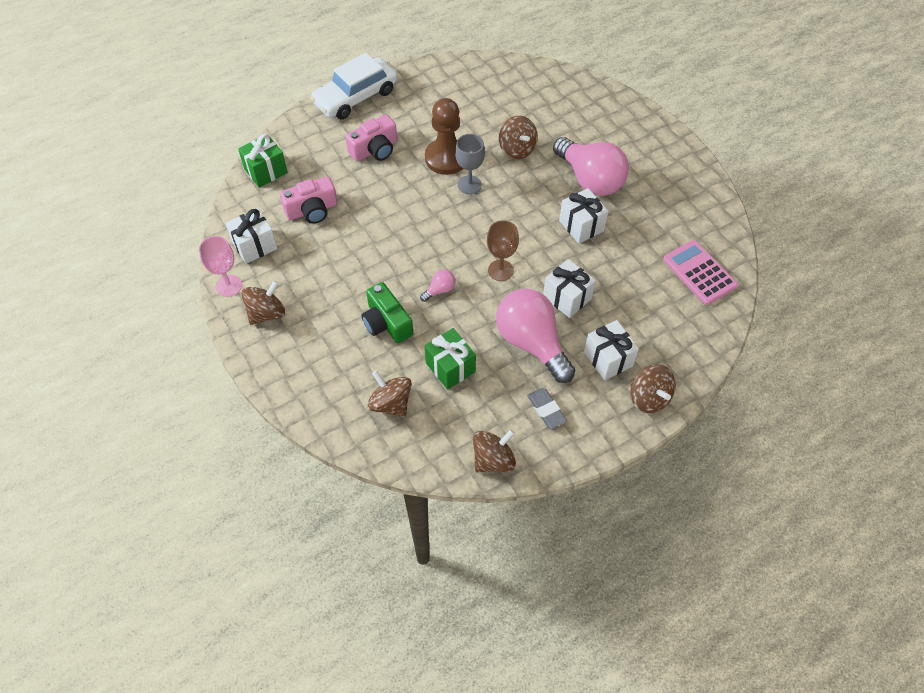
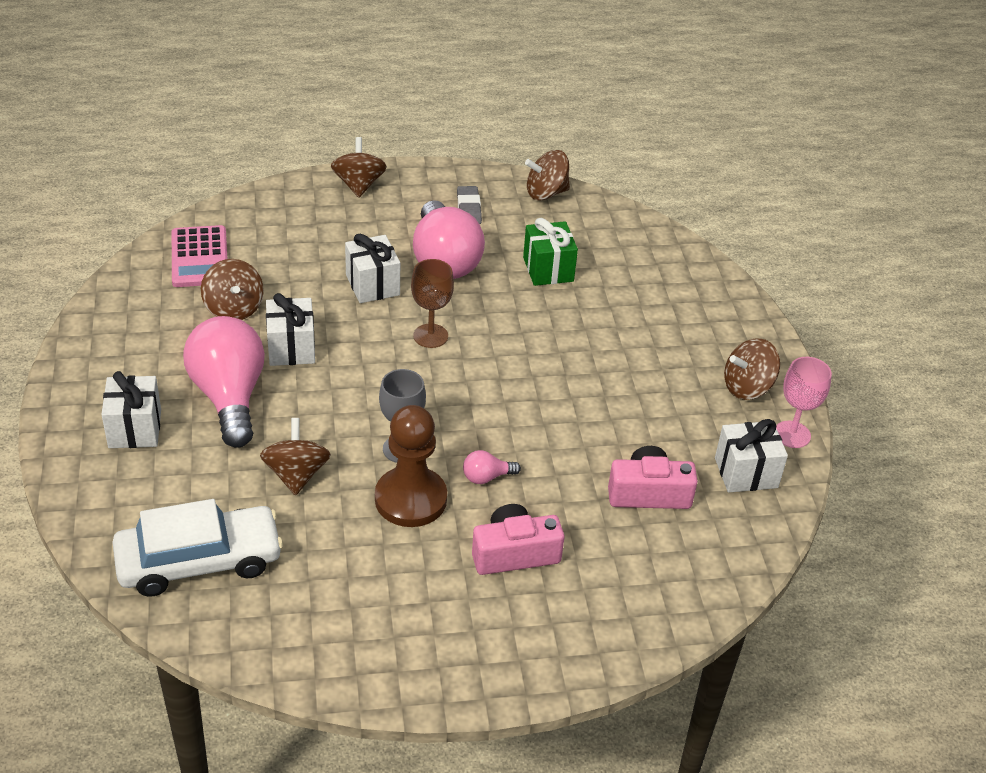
camera: 160 degrees left, 15 degrees down
green gift [238,134,288,188] -> none
white car [310,53,398,119] -> white car moved to [112,499,283,597]
green camera [362,282,413,343] -> none
brown spinning top [367,370,412,417] -> brown spinning top moved to [201,259,264,320]
pink light bulb [420,270,455,302] -> pink light bulb moved to [463,450,521,484]
white gift [584,320,639,380] -> white gift moved to [101,371,161,448]

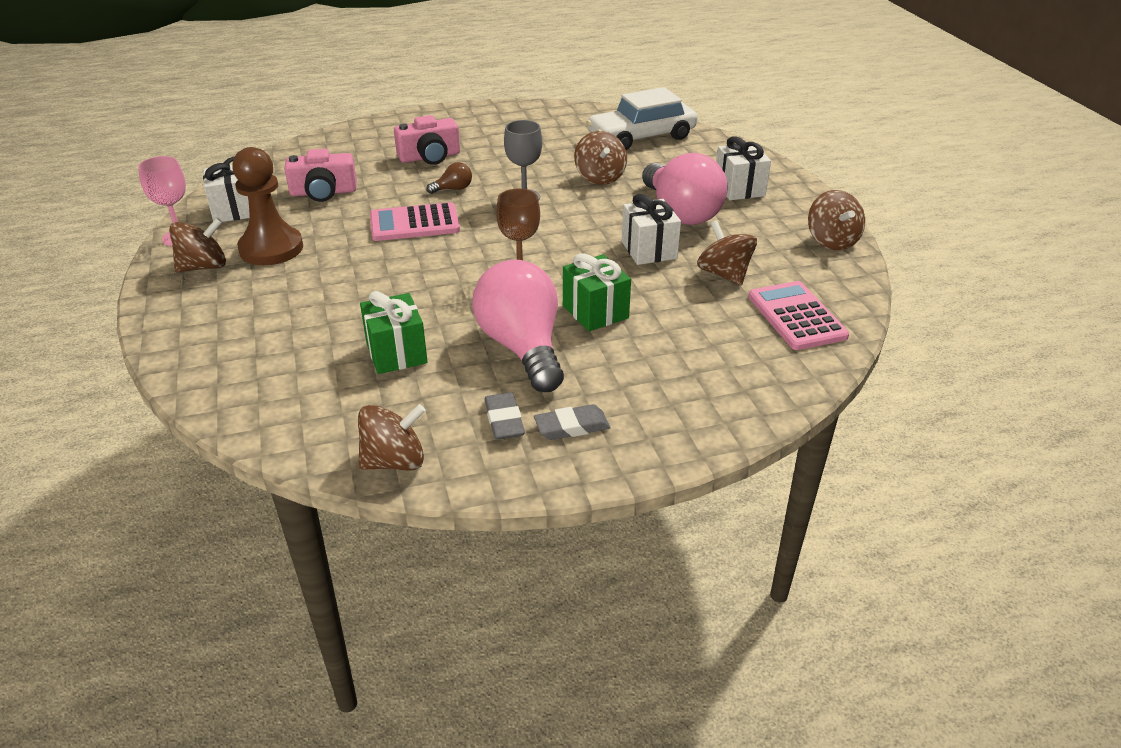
camera: 175 degrees right, 5 degrees down
brown spinning top [331,137,387,198] -> brown spinning top moved to [808,190,865,250]
white gift [345,234,400,303] -> green gift [563,253,631,331]
brown pawn [375,405,447,527] -> brown pawn moved to [232,147,303,265]
pink light bulb [463,450,521,484] -> brown light bulb [426,162,472,194]
none -> pink calculator [370,202,460,241]
none -> grey eraser [534,404,610,440]

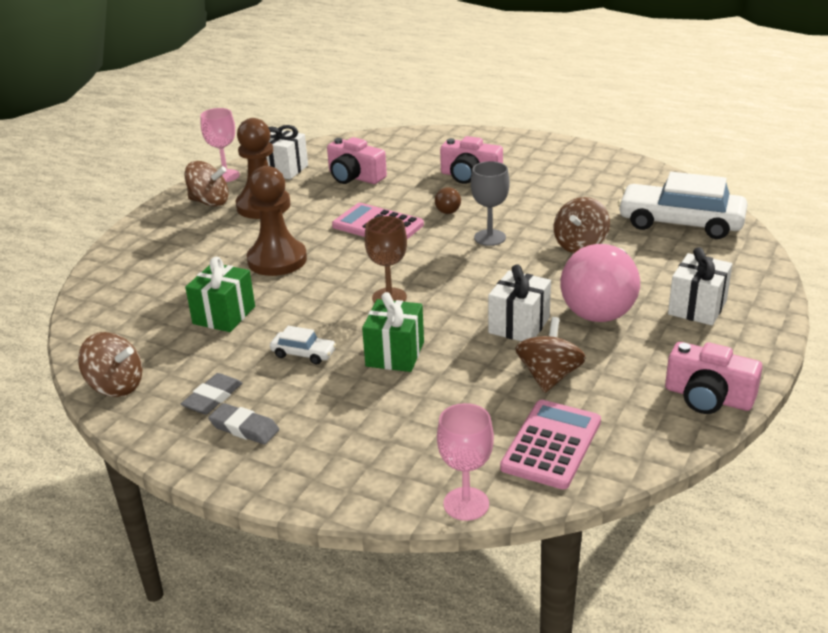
camera: 45 degrees right, 5 degrees down
brown light bulb [426,162,472,194] -> brown light bulb turned 60 degrees clockwise [435,187,461,214]
pink light bulb [472,260,564,392] -> white car [270,326,336,364]
brown spinning top [808,190,865,250] -> pink camera [665,342,763,414]
none -> brown pawn [247,166,307,276]
none -> pink goblet [437,403,494,521]

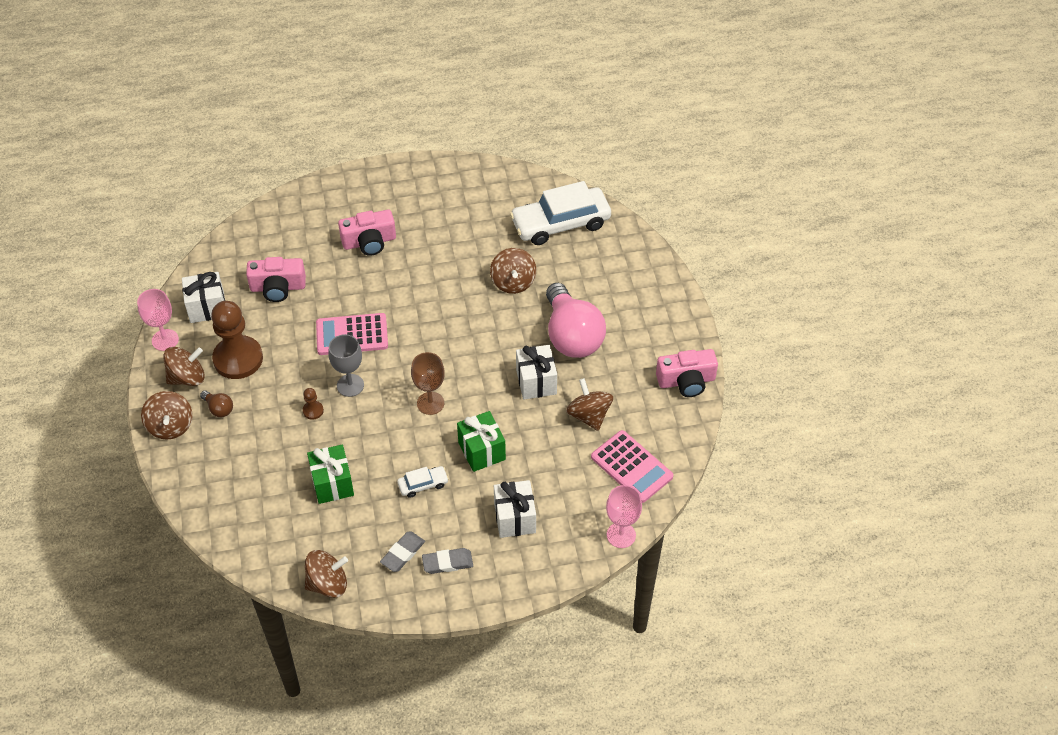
camera: 40 degrees left, 20 degrees up
grey eraser [181,373,242,415] -> grey eraser turned 45 degrees clockwise [380,531,425,572]
brown pawn [247,166,307,276] -> brown pawn [303,388,324,420], size x0.41
brown light bulb [435,187,461,214] -> brown light bulb moved to [200,391,233,417]
grey goblet [471,161,510,246] -> grey goblet moved to [328,334,364,397]
pink calculator [500,400,601,489] -> pink calculator turned 150 degrees clockwise [591,430,673,503]
white gift [668,247,732,325] -> white gift moved to [494,480,536,538]
none -> brown spinning top [141,391,193,440]

